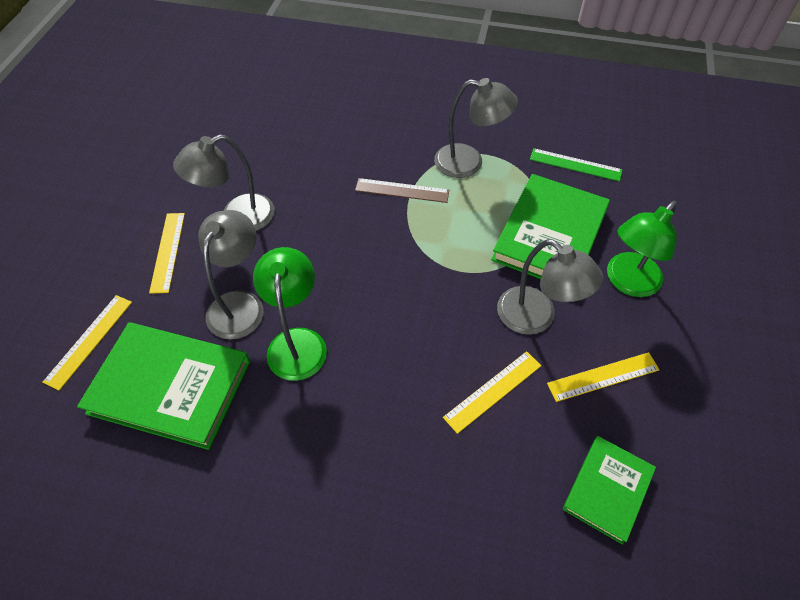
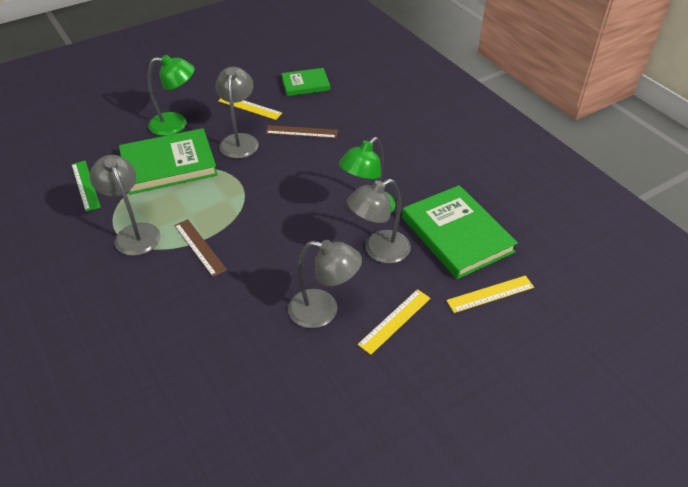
camera: 135 degrees left, 10 degrees down
yellow ruler [443,351,541,434] -> brown ruler [266,125,338,138]

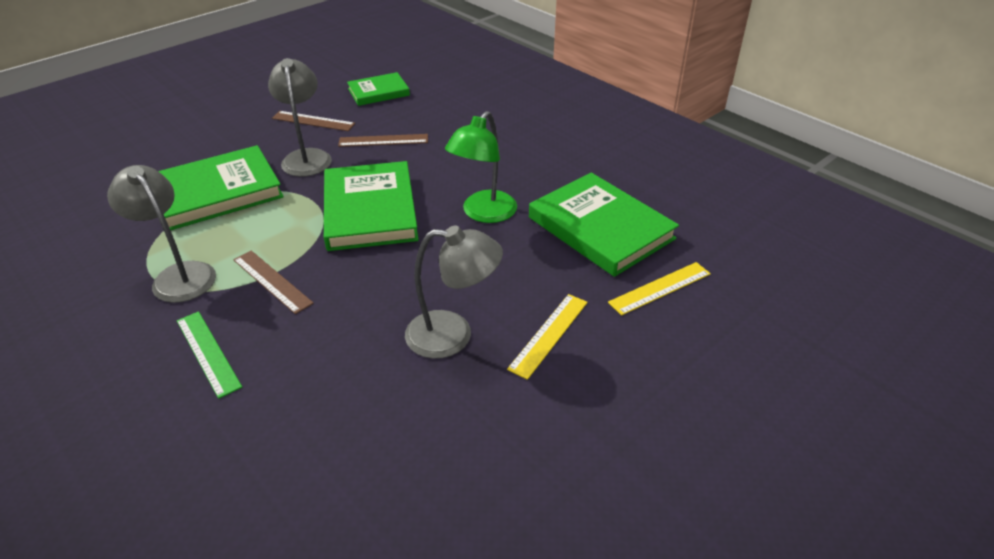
camera: 10 degrees left, 5 degrees down
green ruler [71,161,101,212] -> green ruler moved to [177,311,242,399]
green lamp [147,55,195,136] -> none
yellow ruler [218,99,282,120] -> brown ruler [272,111,355,131]
grey lamp [347,179,411,264] -> none
none -> green book [324,161,419,251]

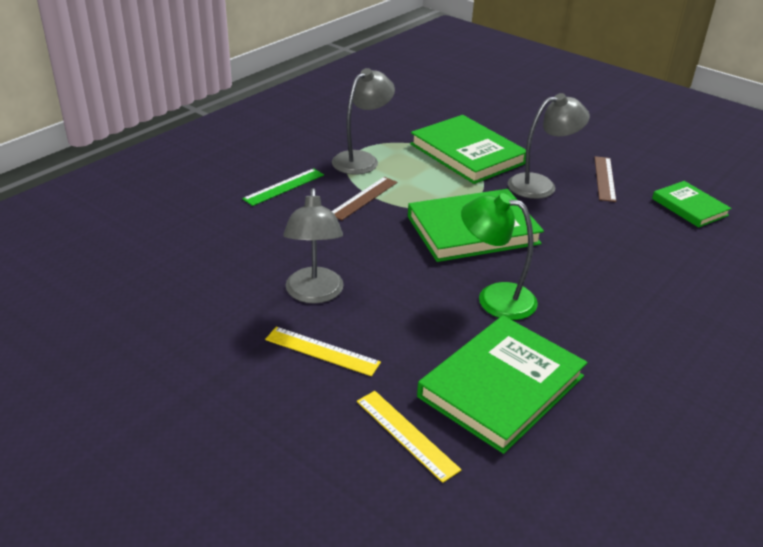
camera: 80 degrees right, 5 degrees down
brown ruler [338,134,428,147] -> none

